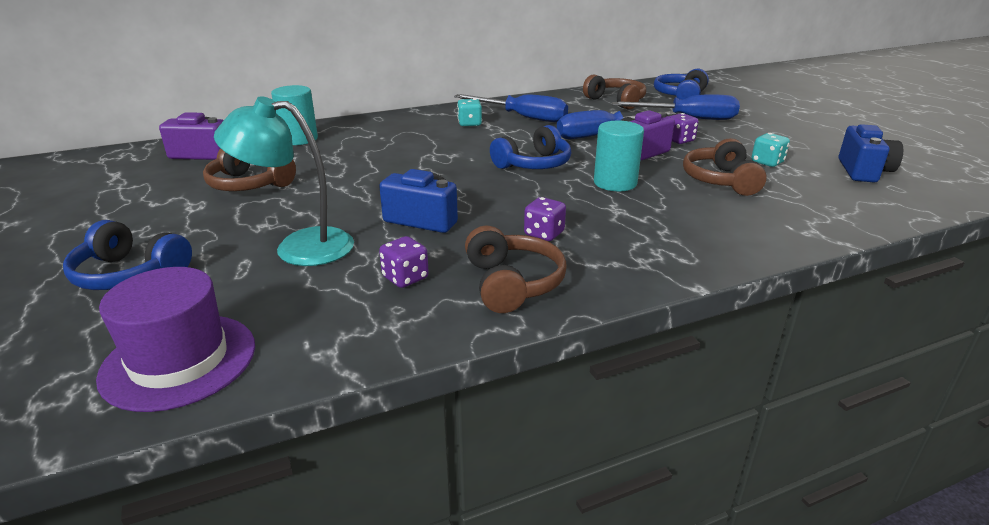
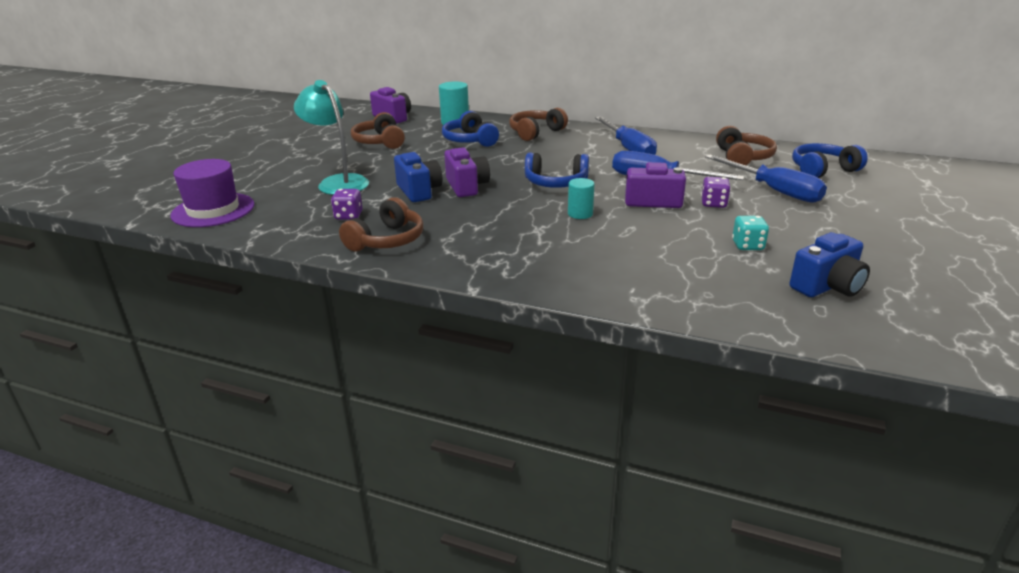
camera: 45 degrees right, 0 degrees up
blue headphones [63,220,192,290] -> blue headphones moved to [442,111,499,147]
turquoise dice [457,99,482,127] -> none
purple dice [524,197,566,241] -> none
turquoise cylinder [594,121,644,191] -> turquoise cylinder [568,178,594,219], size x0.65
brown headphones [683,138,767,196] -> brown headphones moved to [509,108,568,141]
none -> purple camera [444,148,490,197]

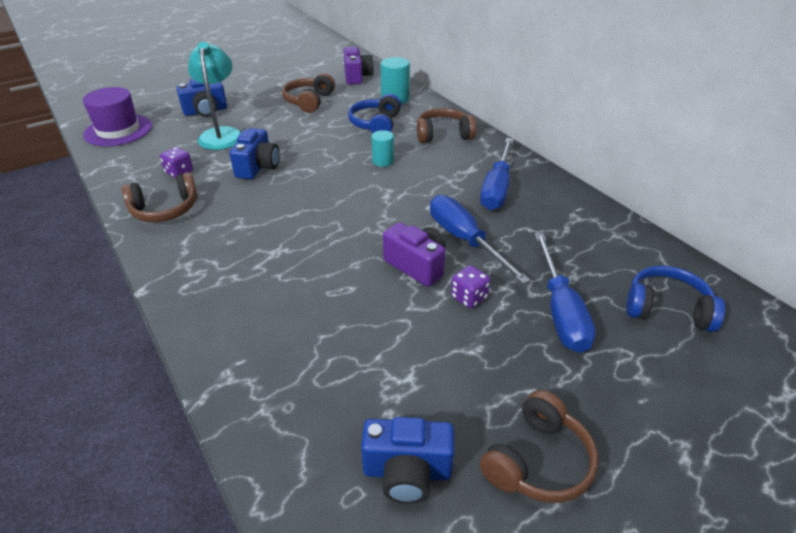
camera: 35 degrees right, 10 degrees up
purple camera [444,148,490,197] -> none
blue headphones [525,153,589,188] -> none
turquoise cylinder [568,178,594,219] -> turquoise cylinder moved to [372,130,394,167]
brown headphones [716,126,777,165] -> brown headphones moved to [480,390,599,503]
turquoise dice [732,216,769,250] -> none
none -> blue camera [177,79,227,117]

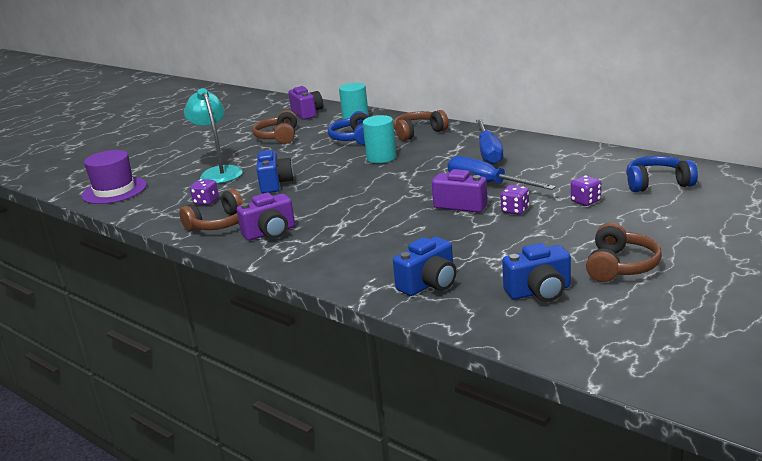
camera: 15 degrees left, 15 degrees down
blue camera [177,79,227,117] -> blue camera moved to [393,237,456,296]
turquoise cylinder [372,130,394,167] -> turquoise cylinder [363,115,396,163], size x1.54
blue screwdriver [535,233,596,353] -> purple dice [571,175,601,206]
none -> purple camera [237,193,295,241]

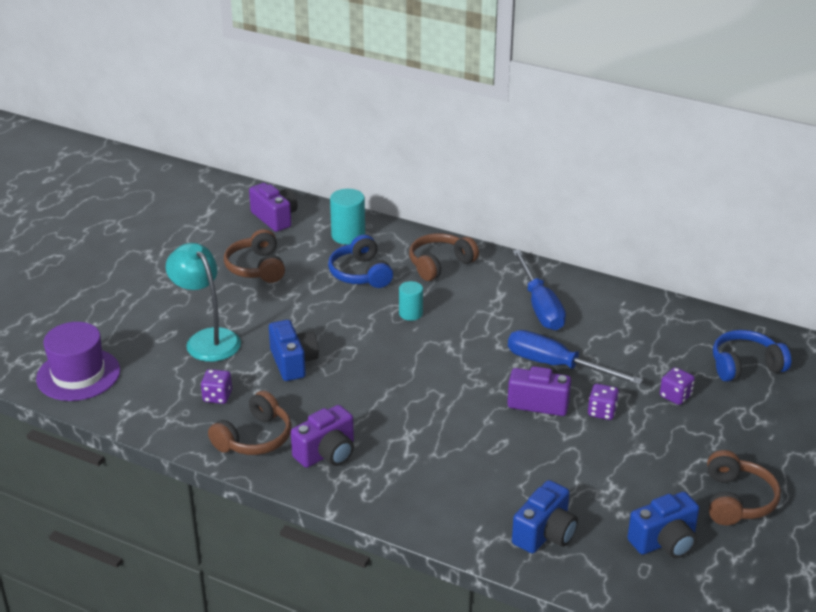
camera: 15 degrees left, 10 degrees up
turquoise cylinder [363,115,396,163] -> turquoise cylinder [399,281,423,321], size x0.65

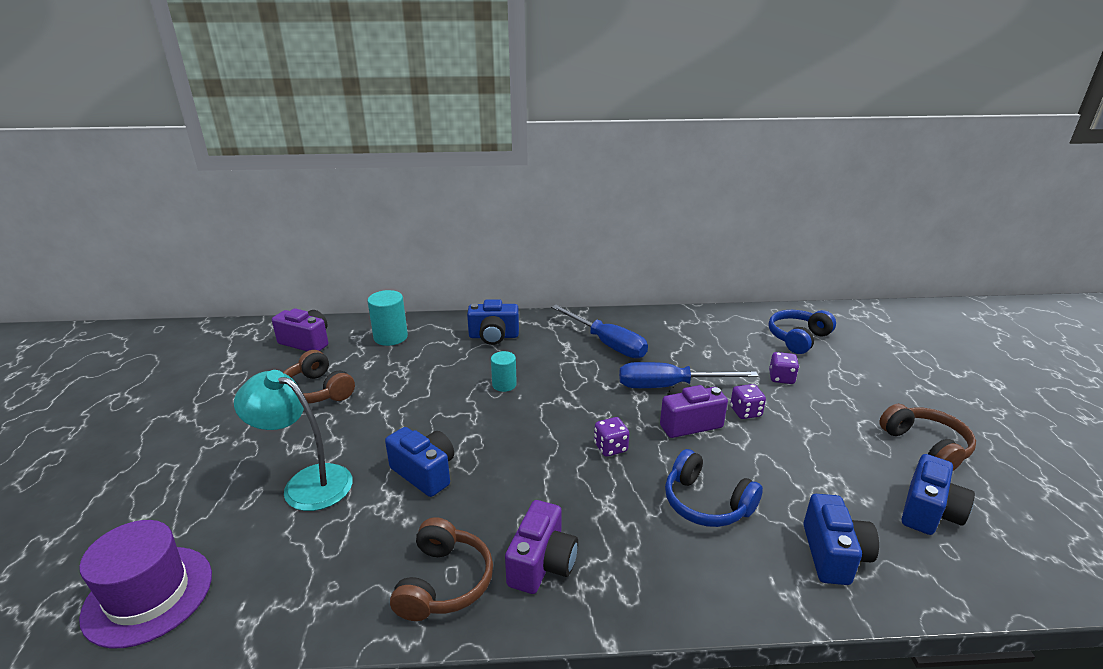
camera: 30 degrees left, 5 degrees down
purple dice [201,369,232,404] -> purple dice moved to [594,417,629,457]
blue headphones [328,235,393,288] -> blue headphones moved to [665,449,763,527]
brown headphones [409,233,479,281] -> blue camera [467,299,519,345]

